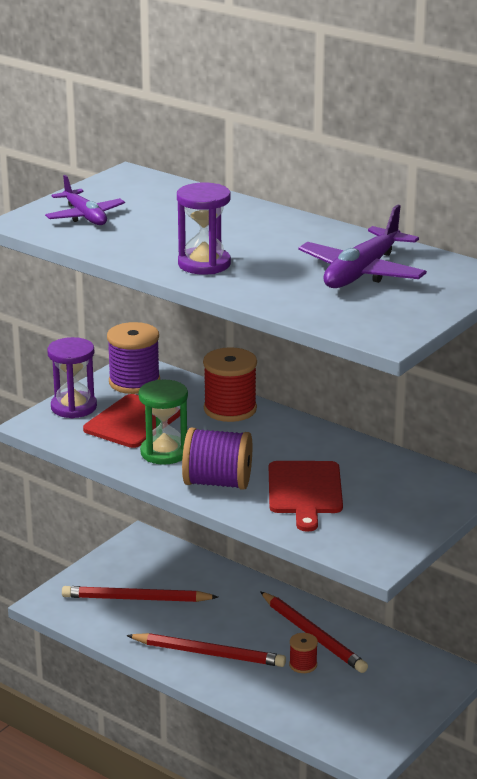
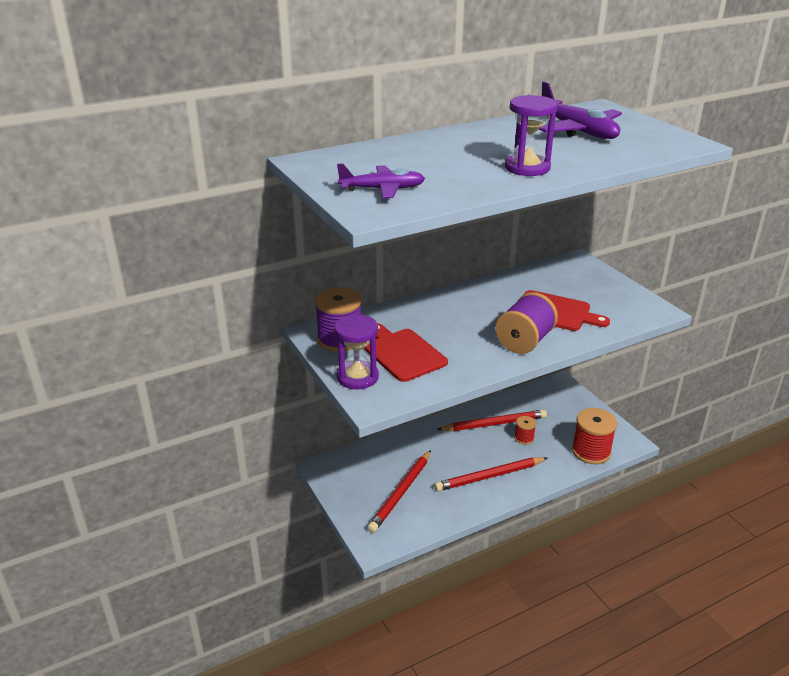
camera: 65 degrees left, 5 degrees up
red pencil [126,633,286,667] -> red pencil turned 150 degrees counterclockwise [434,457,547,491]
green hourglass [139,380,188,465] -> none
red spool [203,347,257,422] -> red spool moved to [572,408,617,464]

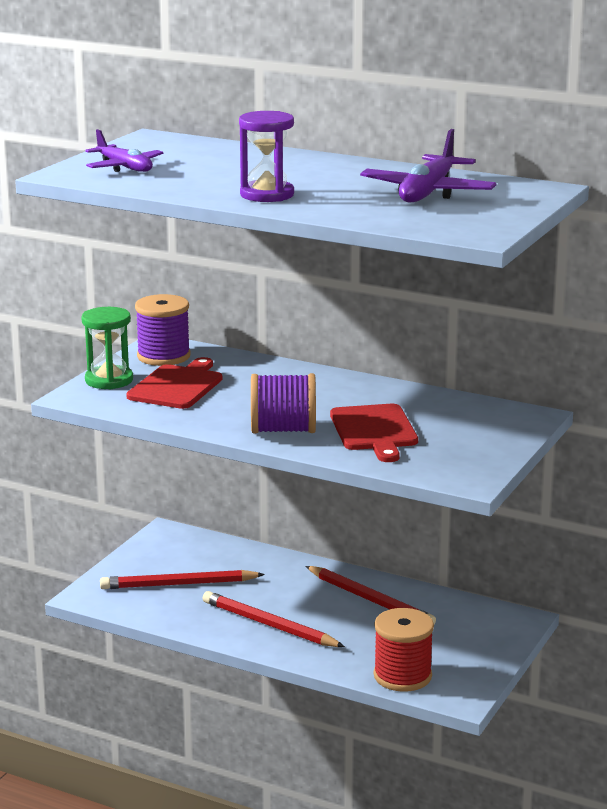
camera: 55 degrees right, 10 degrees down
purple hourglass [334,314,379,389] -> green hourglass [81,307,133,389]
red spool [514,416,536,445] -> none

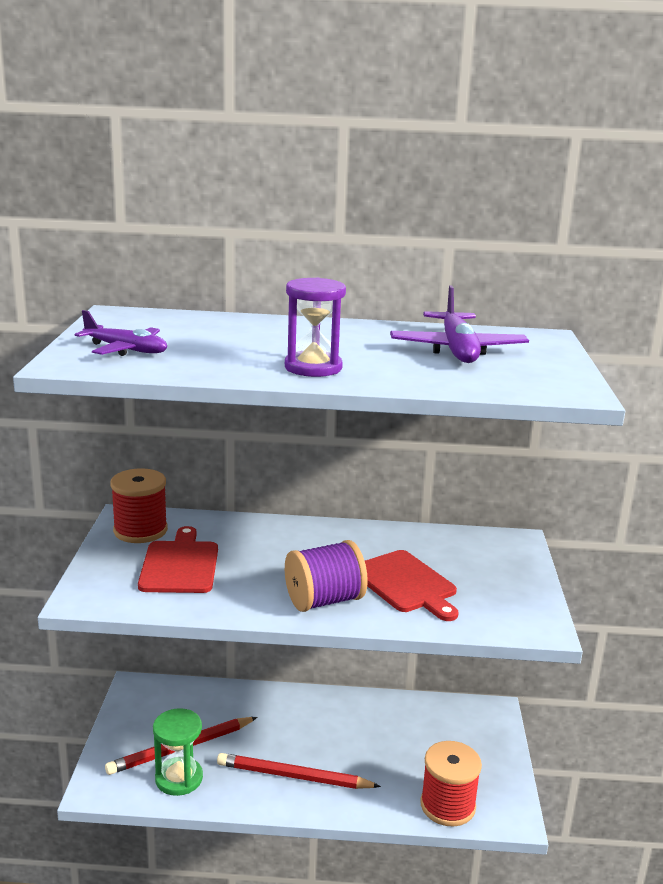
camera: 25 degrees left, 0 degrees up
green hourglass [81,307,133,389] -> green hourglass moved to [153,708,203,796]
purple spool [135,294,191,366] -> red spool [110,468,168,543]
red pencil [306,566,436,625] -> none

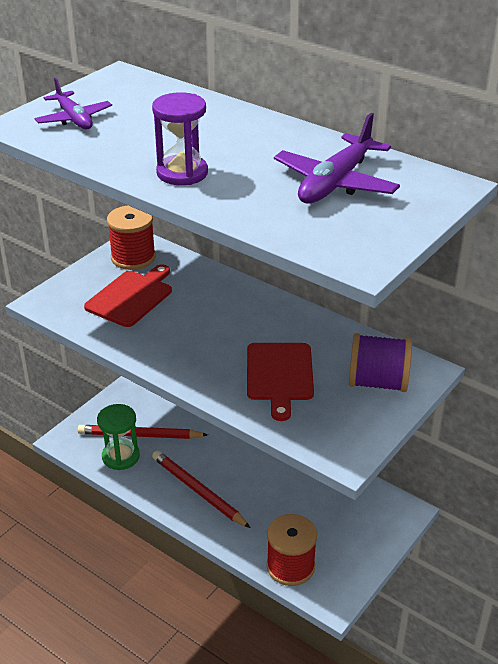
camera: 35 degrees right, 15 degrees up
purple spool [285,540,368,612] -> purple spool moved to [349,333,412,392]

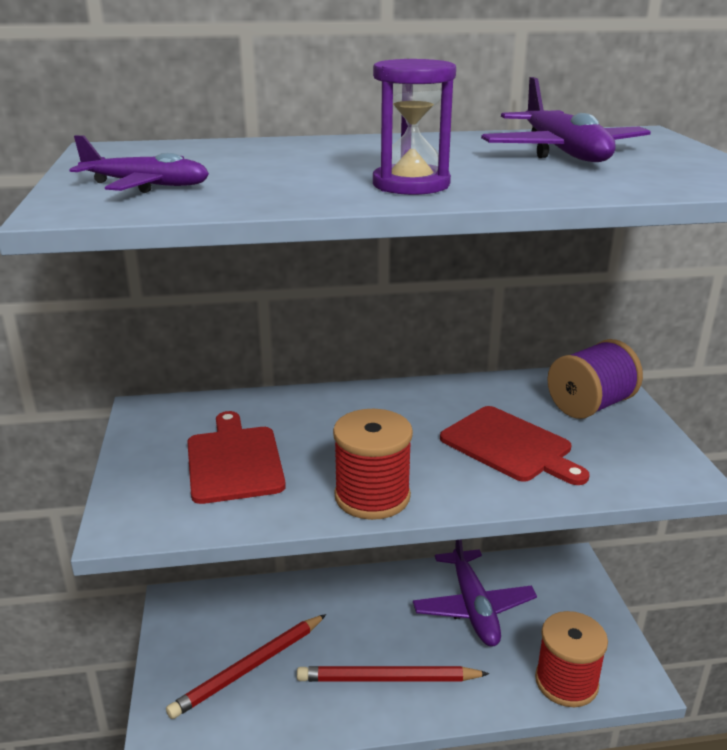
camera: 45 degrees left, 10 degrees down
green hourglass [97,404,140,470] -> none
red spool [107,206,156,270] -> red spool moved to [333,409,413,520]
none -> purple plane [413,539,537,646]

